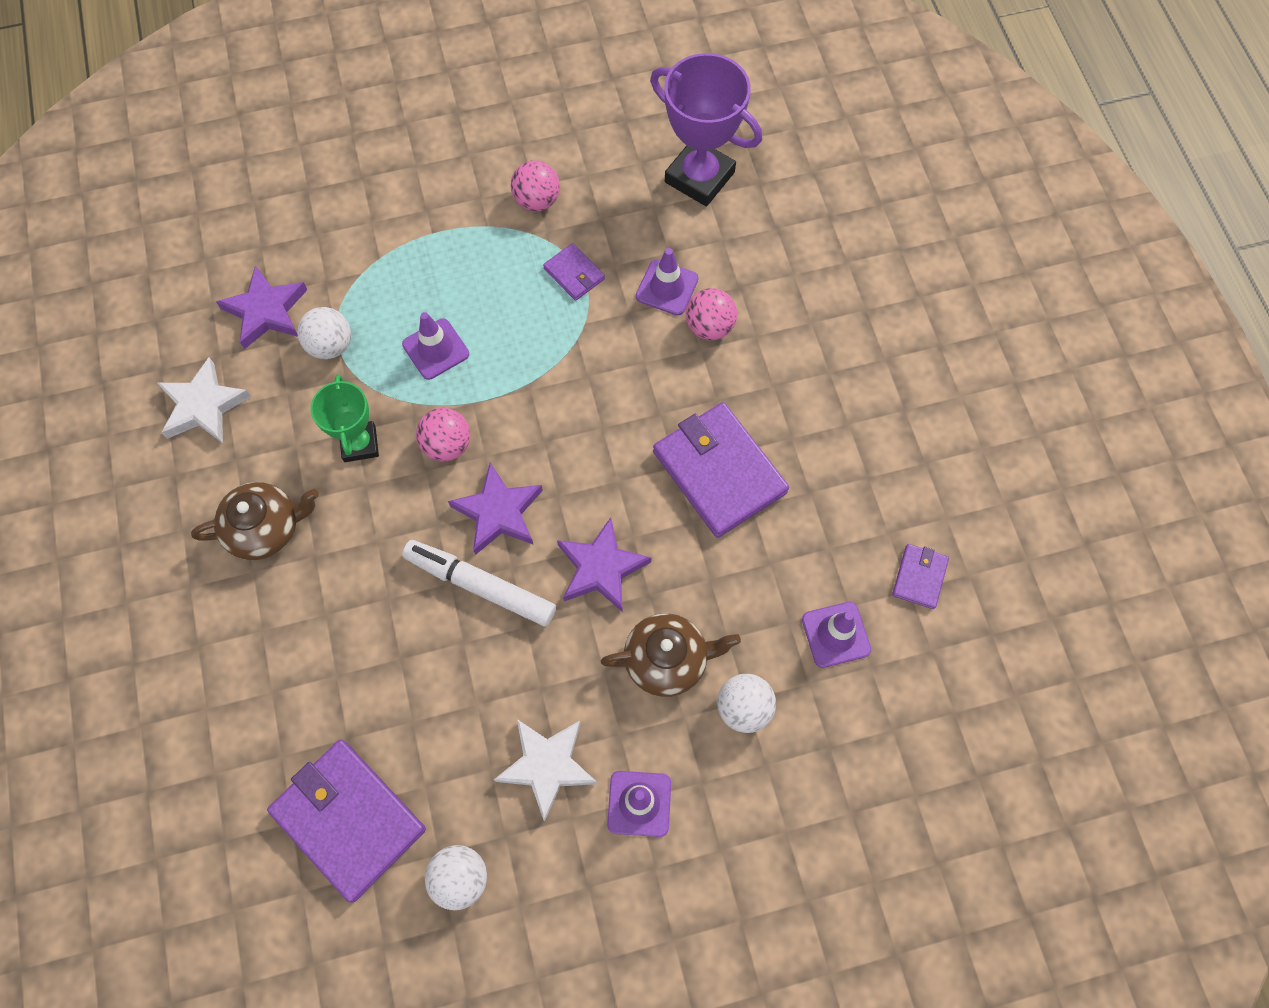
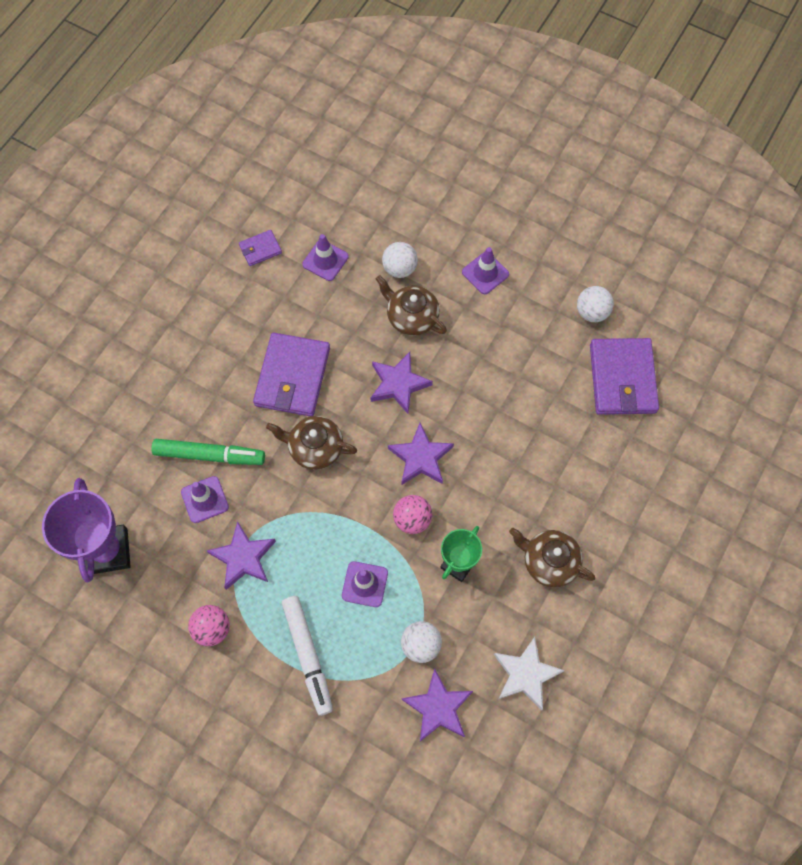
camera: 135 degrees left, 0 degrees up
white marker [402,540,556,627] -> white marker moved to [282,596,333,716]
white star [494,719,598,821] -> none
purple wallet [543,243,605,301] -> purple star [207,521,276,590]
pink ball [686,288,737,340] -> green marker [151,439,265,465]
none -> brown teapot [266,416,357,470]

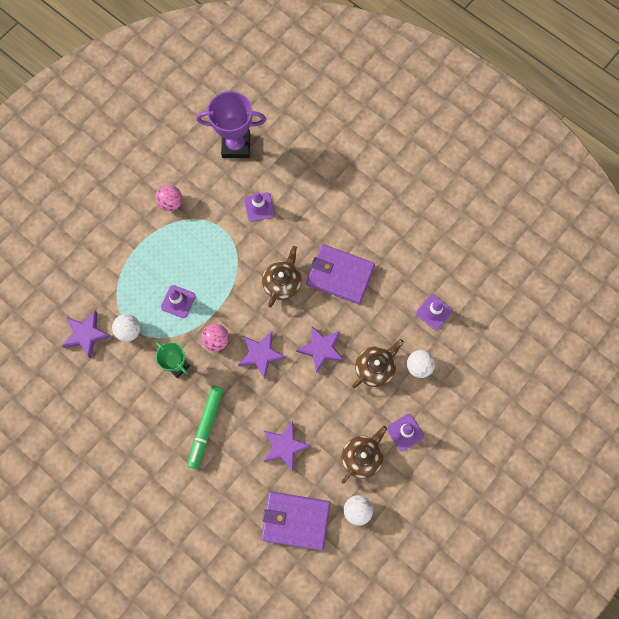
camera: 100 degrees right, 5 degrees up
green marker [151,439,265,465] -> green marker moved to [187,386,224,469]
purple star [207,521,276,590] -> purple star moved to [263,421,311,471]
purple wallet [239,230,282,266] -> none
white marker [282,596,333,716] -> none
white star [494,637,565,710] -> none
brown teapot [509,528,595,588] -> brown teapot moved to [341,426,387,484]

